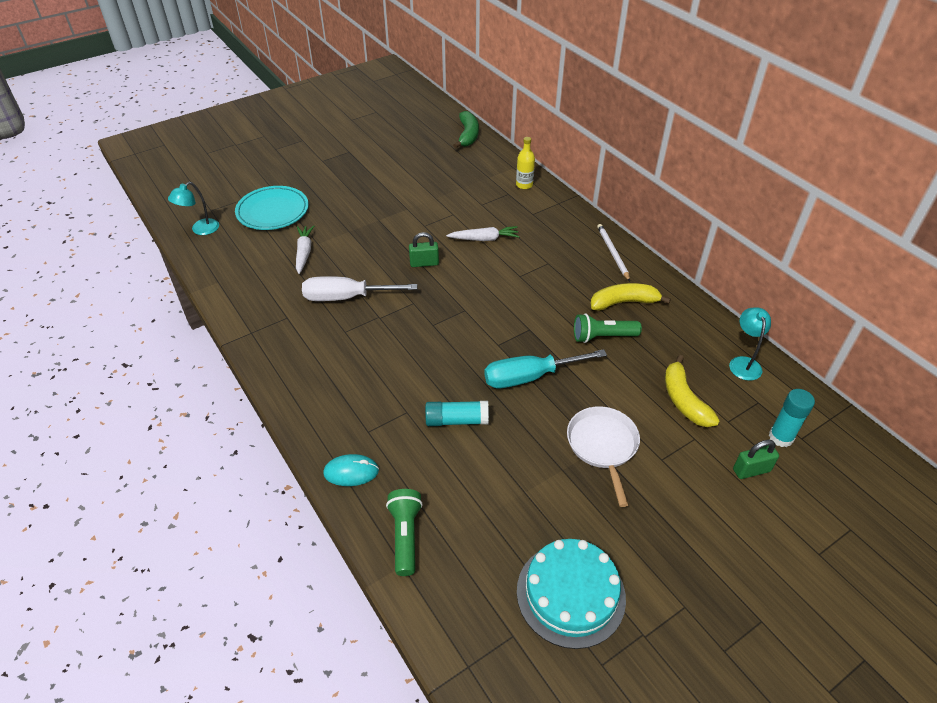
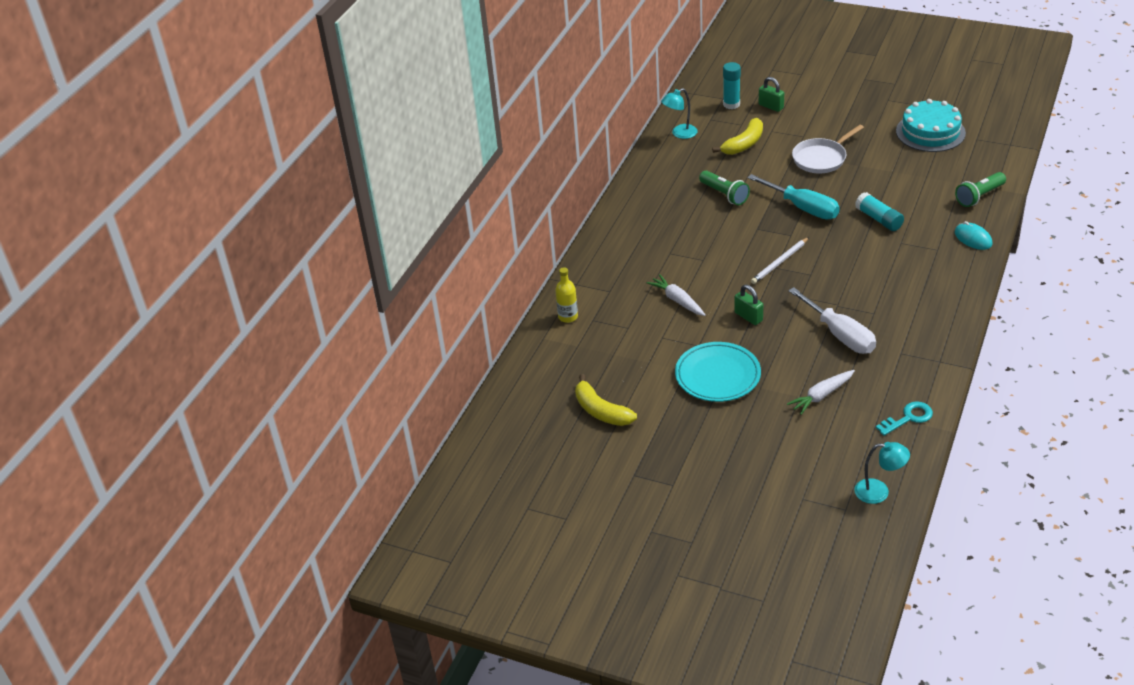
camera: 120 degrees left, 5 degrees down
turquoise plate [235,186,309,230] -> turquoise plate moved to [675,342,761,402]
green banana [453,111,479,148] -> none
yellow banana [590,283,671,311] -> yellow banana moved to [575,374,637,426]
white pencil [597,224,630,281] -> white pencil moved to [751,237,809,284]
none -> turquoise key [876,402,933,436]

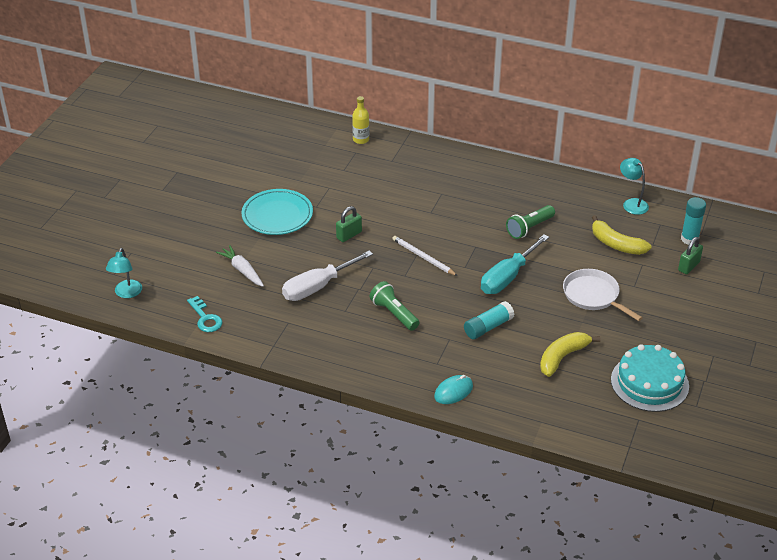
camera: 85 degrees right, 0 degrees up
yellow banana [575,374,637,426] -> yellow banana moved to [540,332,600,377]
white carrot [647,274,705,316] -> none
green flashlight [955,172,1006,207] -> green flashlight moved to [370,281,419,331]

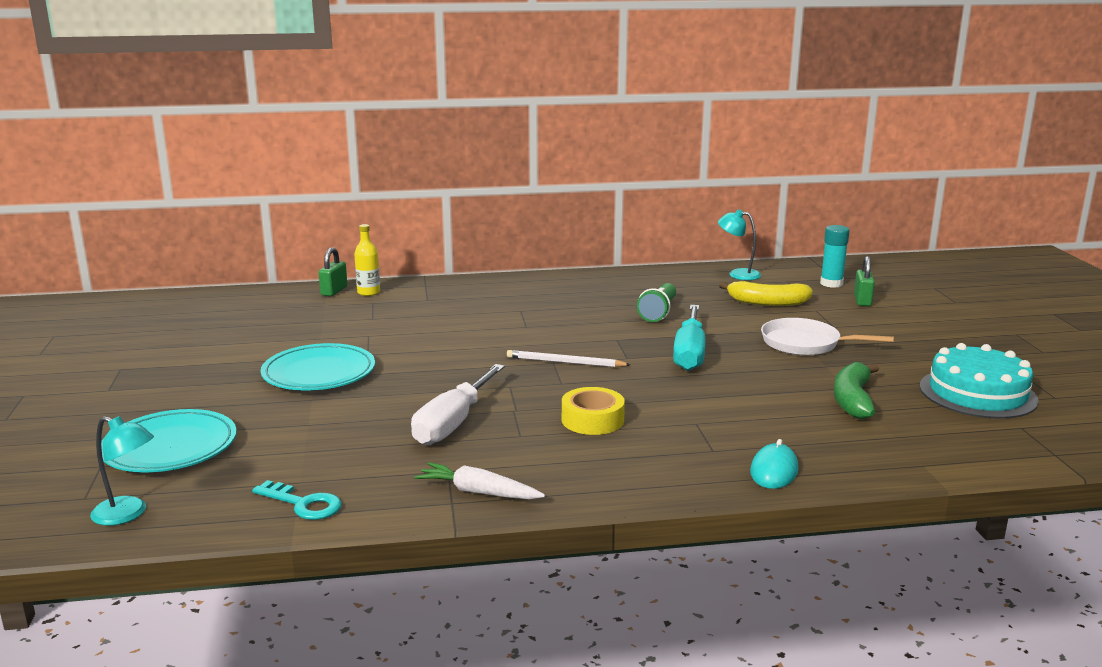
camera: 30 degrees left, 20 degrees down
turquoise lamp [106,248,142,298] -> turquoise lamp turned 45 degrees counterclockwise [90,416,154,526]
white carrot [216,245,264,287] -> white carrot moved to [415,462,545,499]
green padlock [336,206,362,242] -> green padlock moved to [319,247,347,296]
green flashlight [370,281,419,331] -> yellow tape [562,387,625,435]
turquoise glue stick [464,301,514,339] -> none
yellow banana [540,332,600,377] -> green banana [834,362,879,419]
none -> turquoise plate [101,409,237,473]

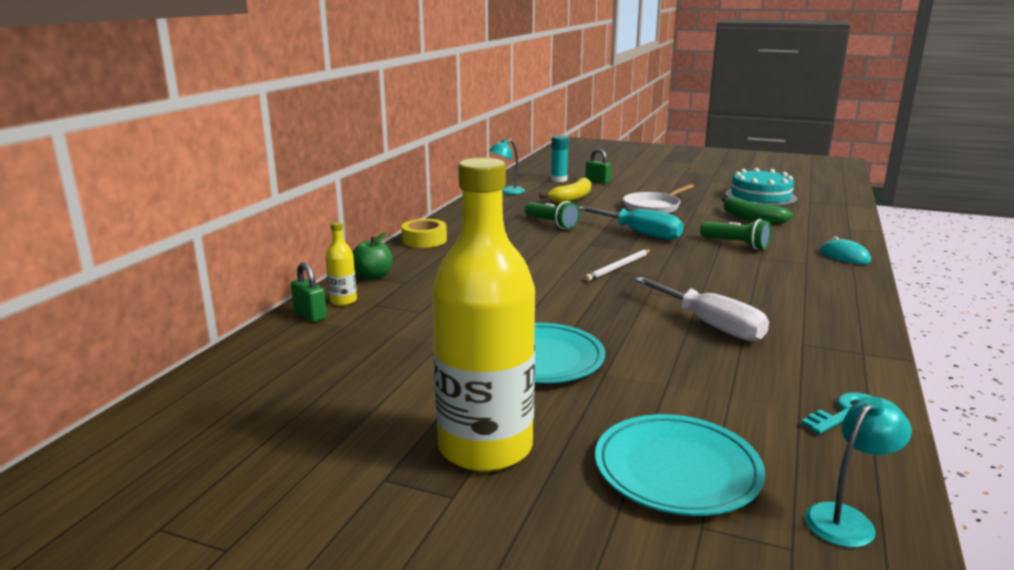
camera: 60 degrees left, 0 degrees up
white carrot [415,462,545,499] -> none
yellow tape [562,387,625,435] -> yellow tape moved to [401,219,447,248]
none -> green apple [353,232,392,280]
none -> yellow bottle [432,158,535,472]
none -> green flashlight [700,219,771,250]

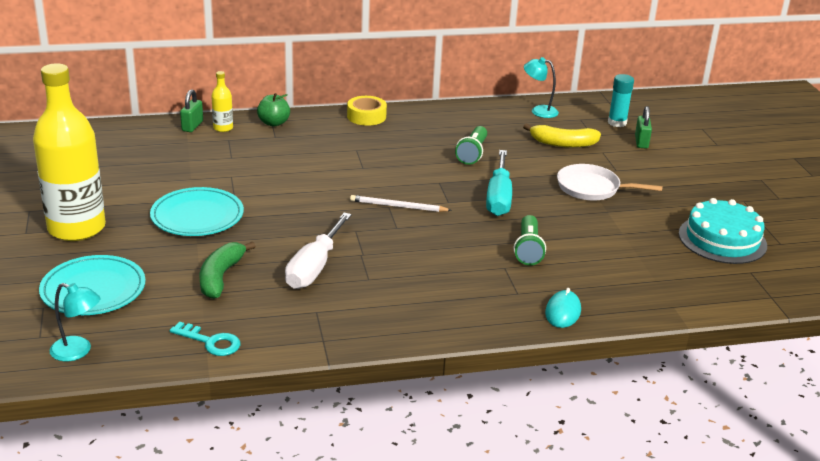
camera: 55 degrees right, 10 degrees up
green banana [722,197,793,225] -> green banana moved to [200,241,256,299]

